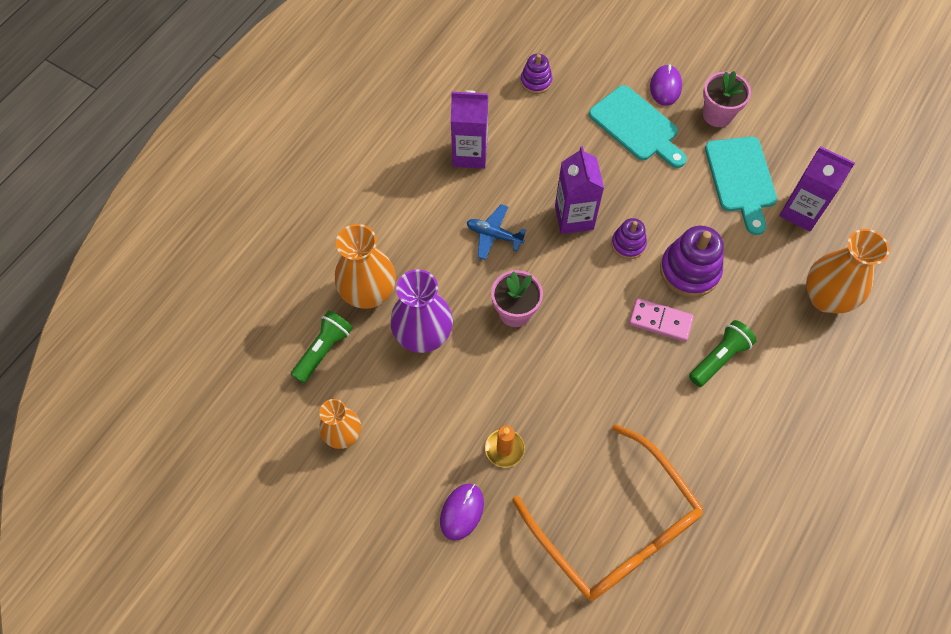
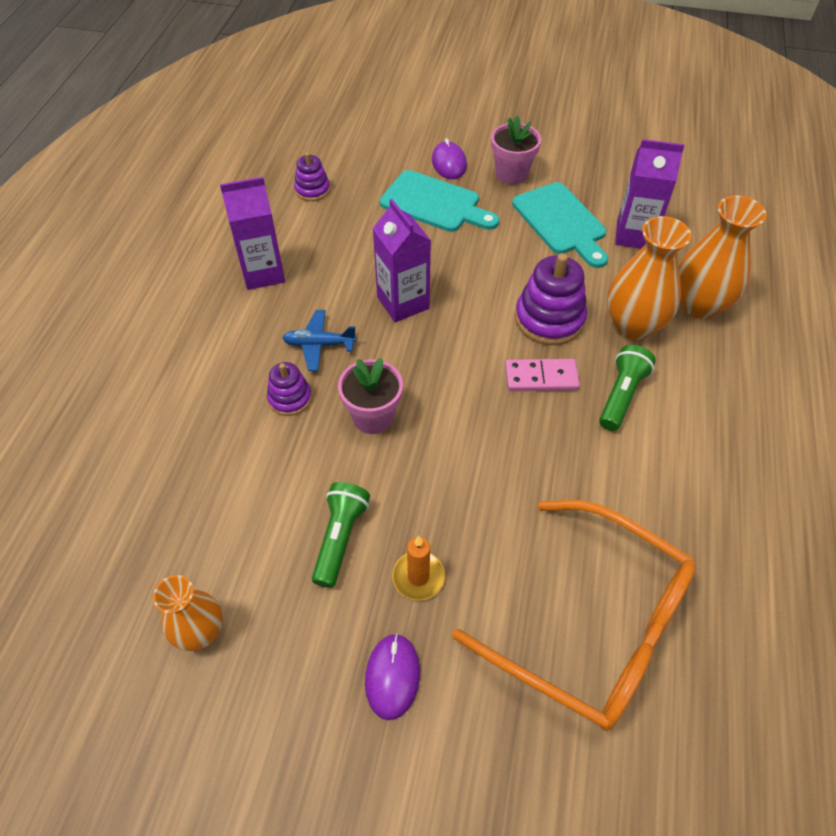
camera: 20 degrees left, 10 degrees down
green flashlight [291,310,353,383] -> green flashlight moved to [312,482,370,588]
orange vase [335,224,396,309] -> orange vase moved to [607,216,691,340]
purple vase [390,269,453,353] -> none
purple stacking toy [611,218,647,259] -> purple stacking toy moved to [267,362,312,416]

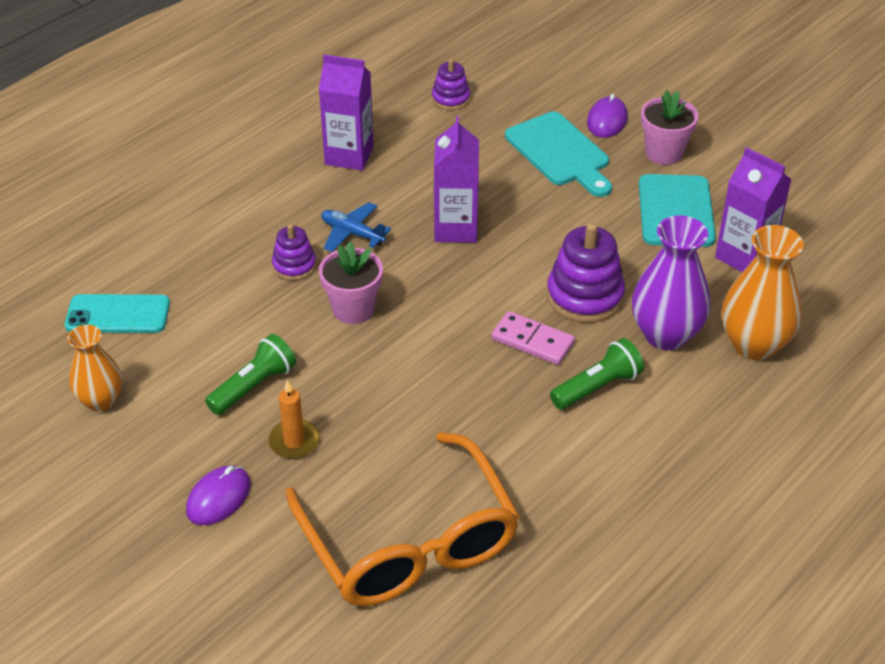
camera: 30 degrees right, 10 degrees down
orange vase [607,216,691,340] -> purple vase [632,215,711,350]
none -> turquoise phone [65,294,170,333]

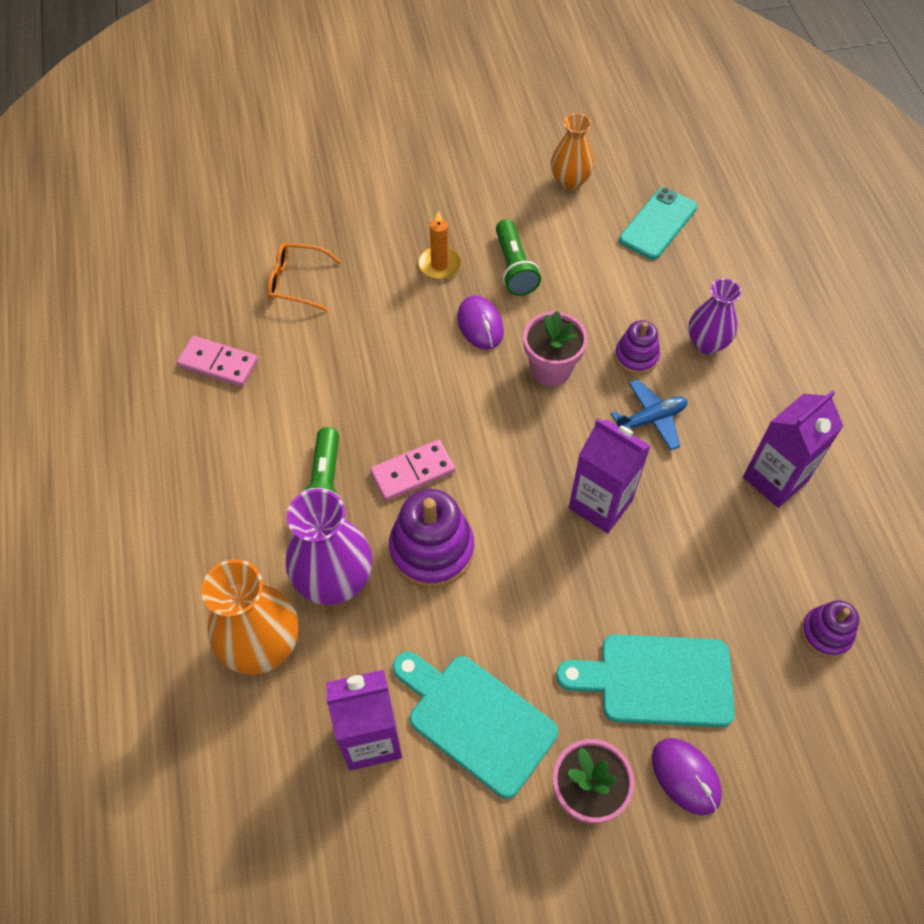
camera: 125 degrees right, 15 degrees up
purple mouse [186,465,251,525] -> purple mouse moved to [457,295,504,350]
orange glasses [285,432,520,606] -> orange glasses [267,243,341,311], size x0.44
none -> pink domino [177,336,258,387]
none -> purple vase [688,278,742,354]

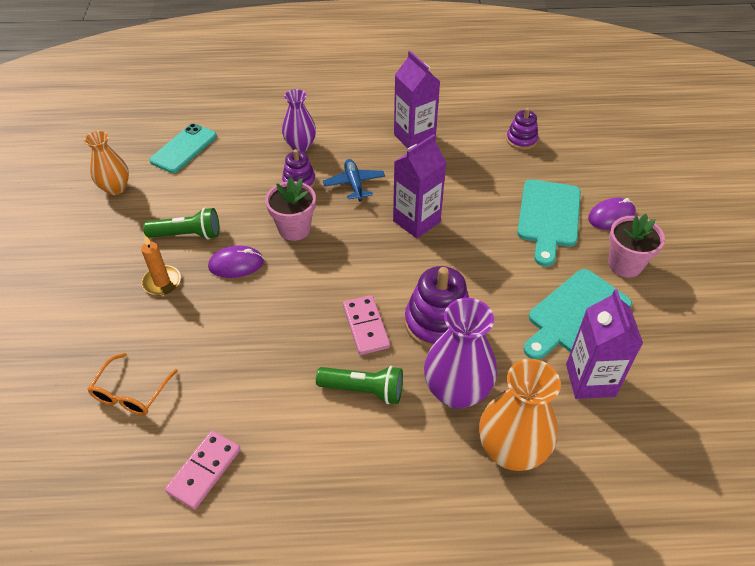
camera: 80 degrees left, 10 degrees down
turquoise phone [619,187,697,260] -> turquoise phone turned 75 degrees clockwise [149,123,217,173]

